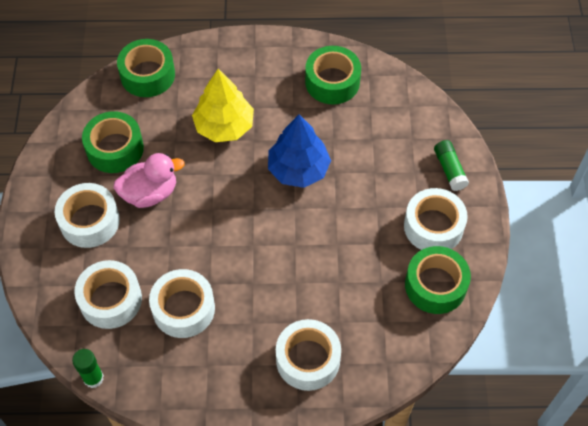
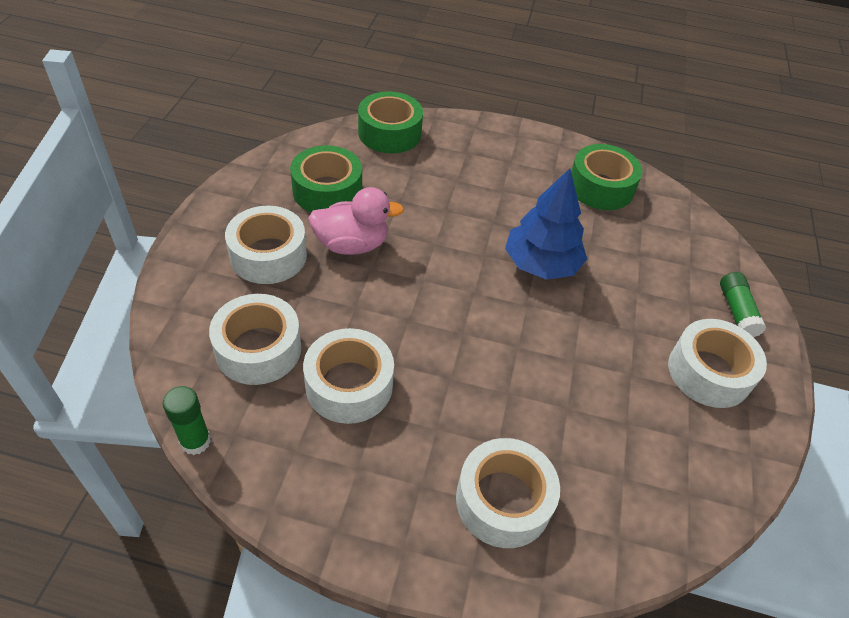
camera: 10 degrees right, 10 degrees down
yellow tree [192,69,254,142] -> none
green tape [405,246,471,314] -> none

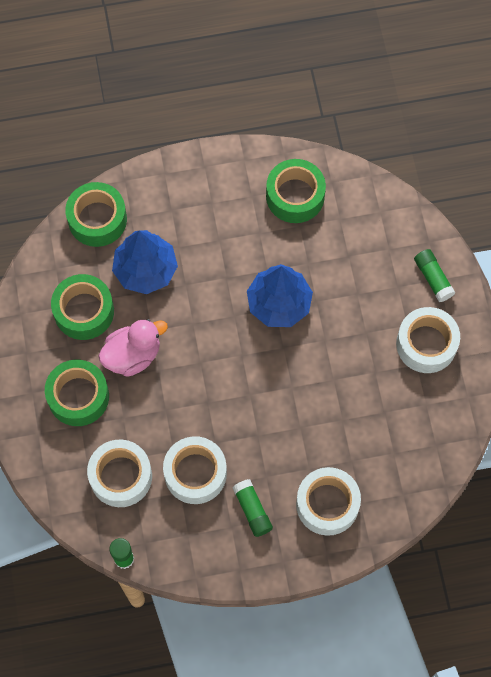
camera: 20 degrees left, 20 degrees up
white tape [225,206,307,284] -> green tape [45,360,109,426]
none -> blue tree [112,230,178,294]
none -> green glue stick [232,479,273,537]

